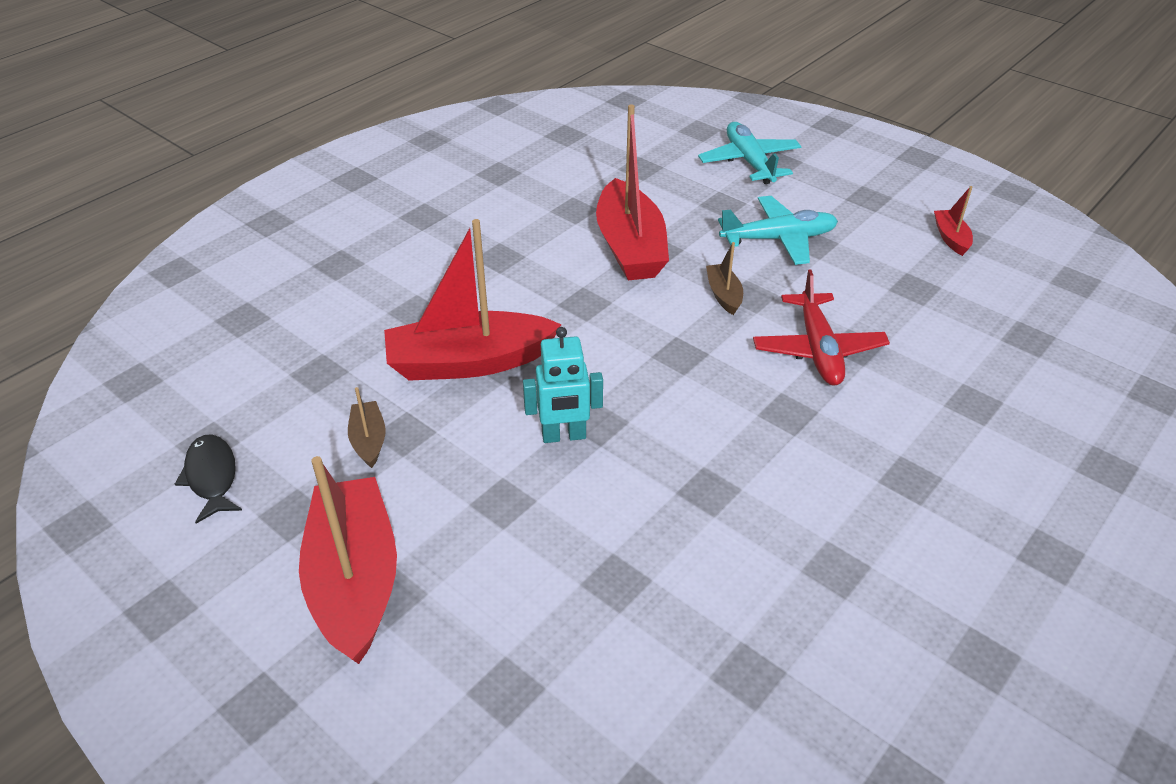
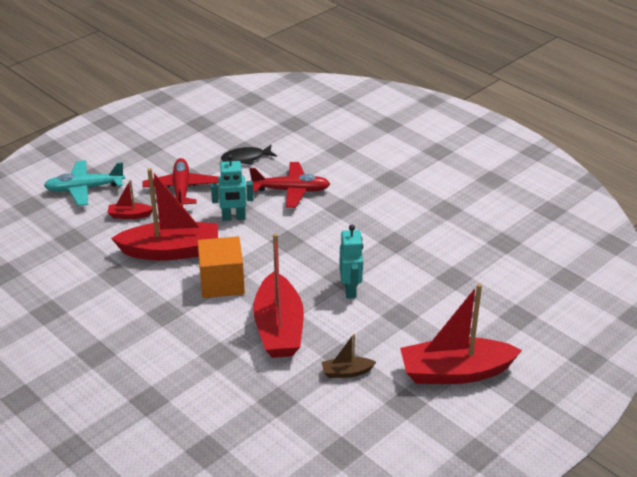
camera: 85 degrees left, 5 degrees down
black fish [175,434,242,524] -> black fish moved to [221,145,277,165]
brown boat [706,242,743,315] -> turquoise robot [211,154,254,221]
turquoise plane [718,196,838,265] -> red plane [142,158,218,206]
red boat [934,186,973,256] -> red boat moved to [107,180,152,219]
none -> orange cube [197,236,245,298]

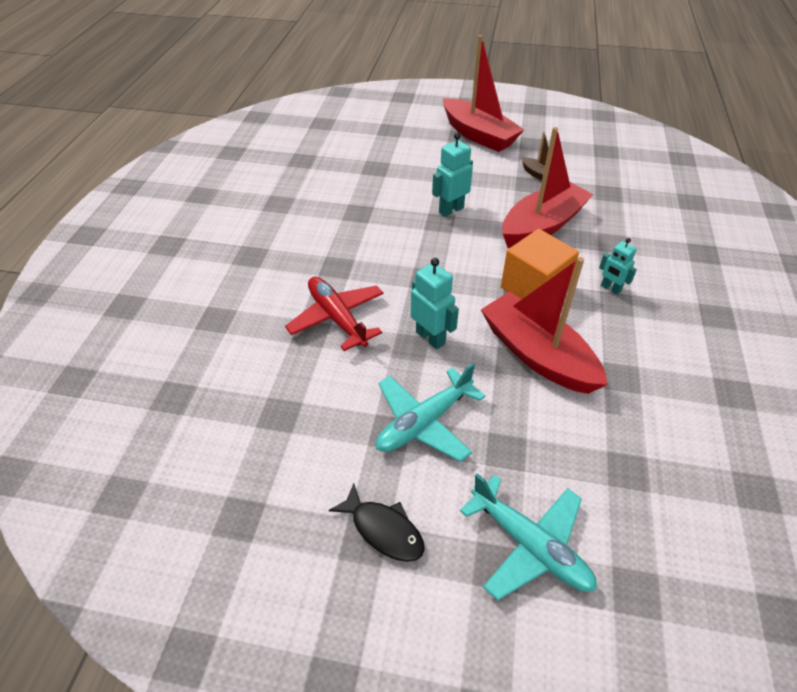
camera: 125 degrees left, 10 degrees up
red boat [107,180,152,219] -> none
red plane [142,158,218,206] -> turquoise plane [376,363,485,462]
black fish [221,145,277,165] -> black fish moved to [329,483,425,562]
none -> turquoise robot [599,238,637,295]

